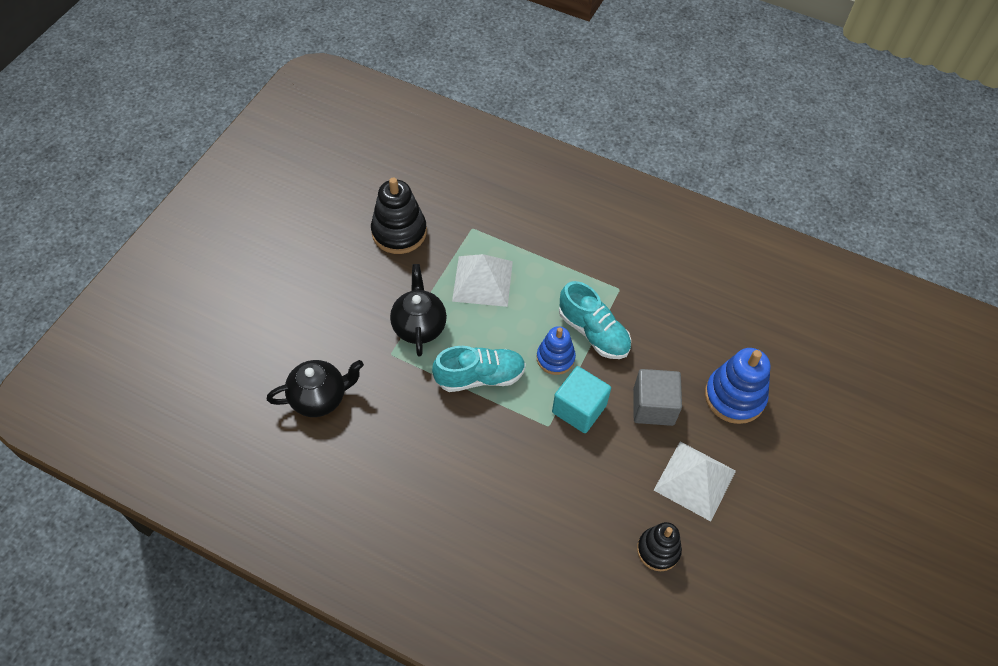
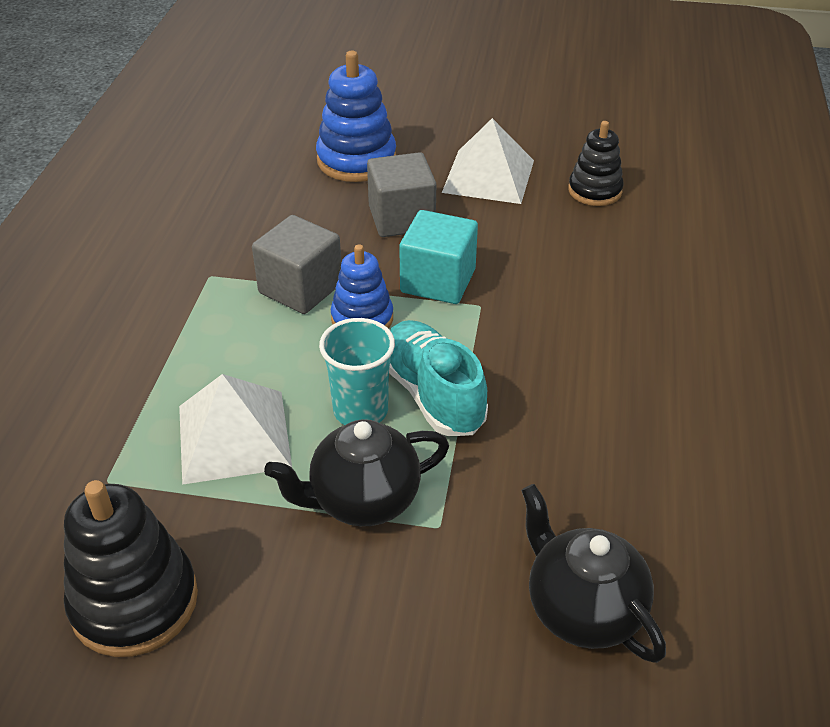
camera: 105 degrees left, 15 degrees down
turquoise shoe [559,281,631,359] -> grey cube [252,215,341,314]
none -> turquoise cup [319,318,395,425]

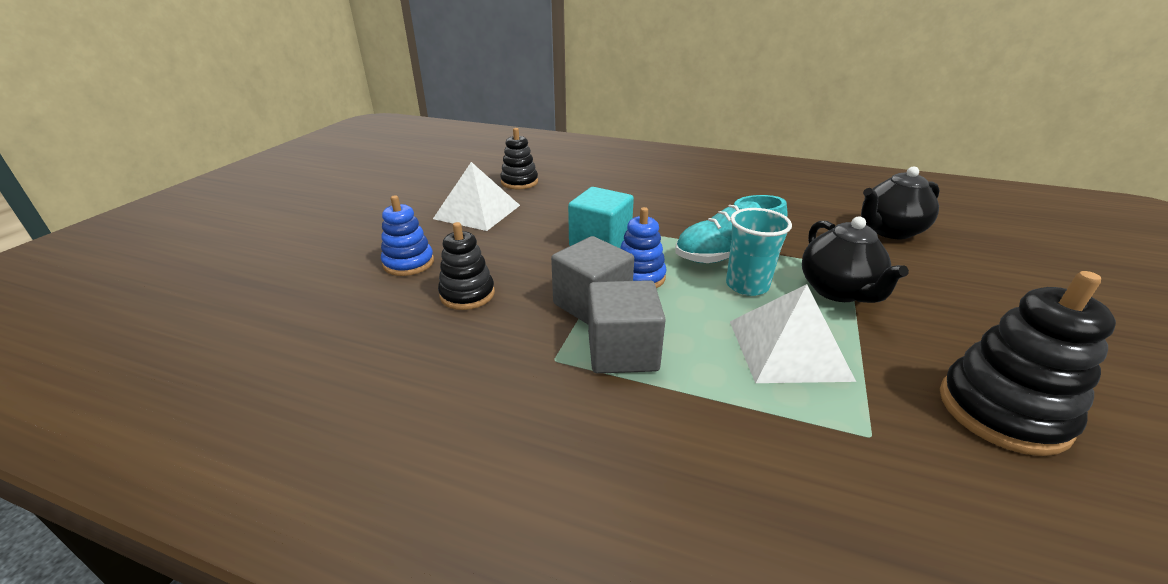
camera: 80 degrees left, 10 degrees down
blue stacking toy [316,51,396,182] -> blue stacking toy [381,195,434,276], size x0.65
grey cube [367,152,436,237] -> grey cube moved to [588,280,666,374]
none -> black stacking toy [438,222,495,310]

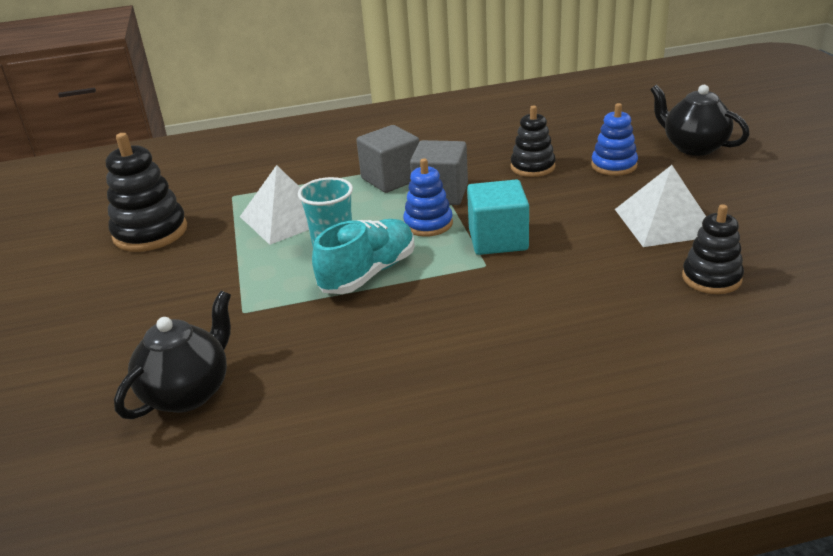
camera: 150 degrees right, 0 degrees up
black teapot [802,217,909,303] -> black teapot moved to [650,85,750,156]

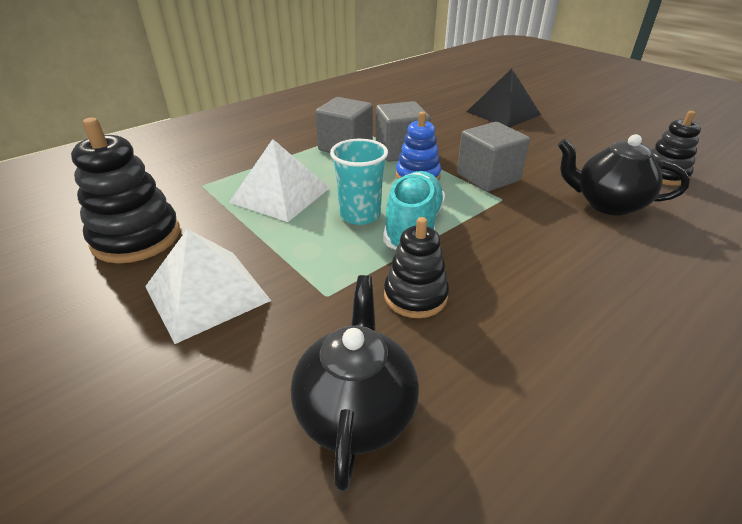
camera: 30 degrees left, 5 degrees up
turquoise cube [467,180,529,255] -> grey cube [457,122,530,192]
black stacking toy [511,106,556,177] -> black stacking toy moved to [384,217,449,318]
blue stacking toy [591,103,638,176] -> black pyramid [467,68,541,127]
white pyramid [615,165,706,247] -> white pyramid moved to [145,229,271,344]
black teapot [650,85,750,156] -> black teapot moved to [558,134,690,216]

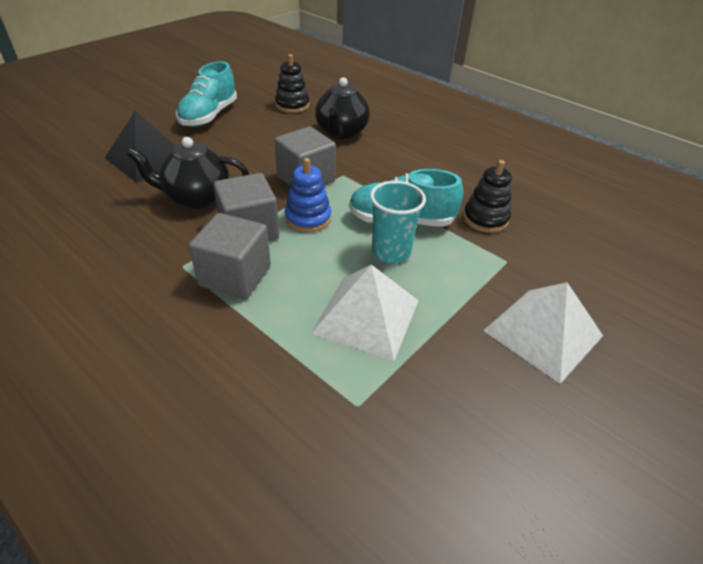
camera: 100 degrees left, 5 degrees up
black stacking toy [71,118,180,263] -> none
black teapot [291,275,419,492] -> black teapot moved to [127,137,249,209]
none -> turquoise shoe [176,61,237,127]

